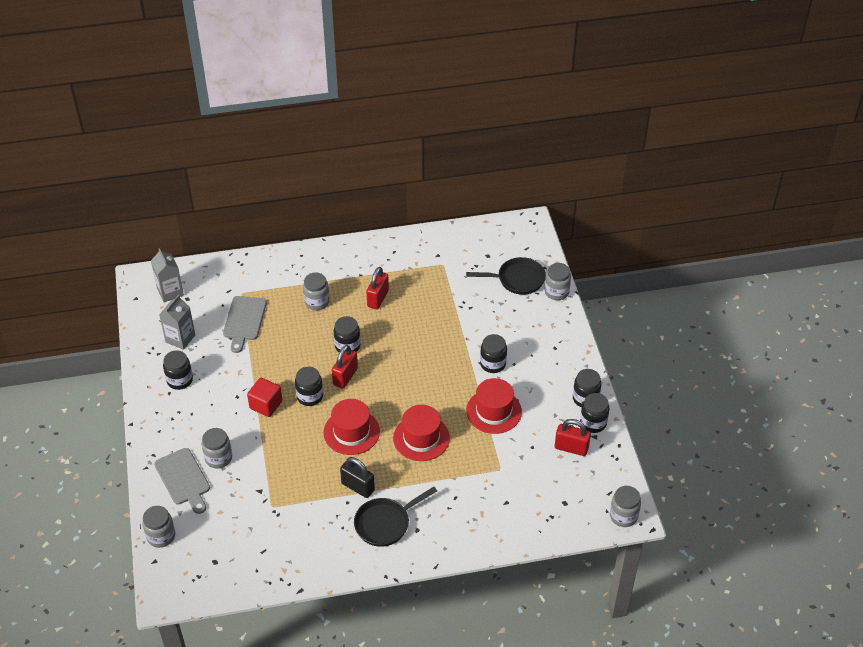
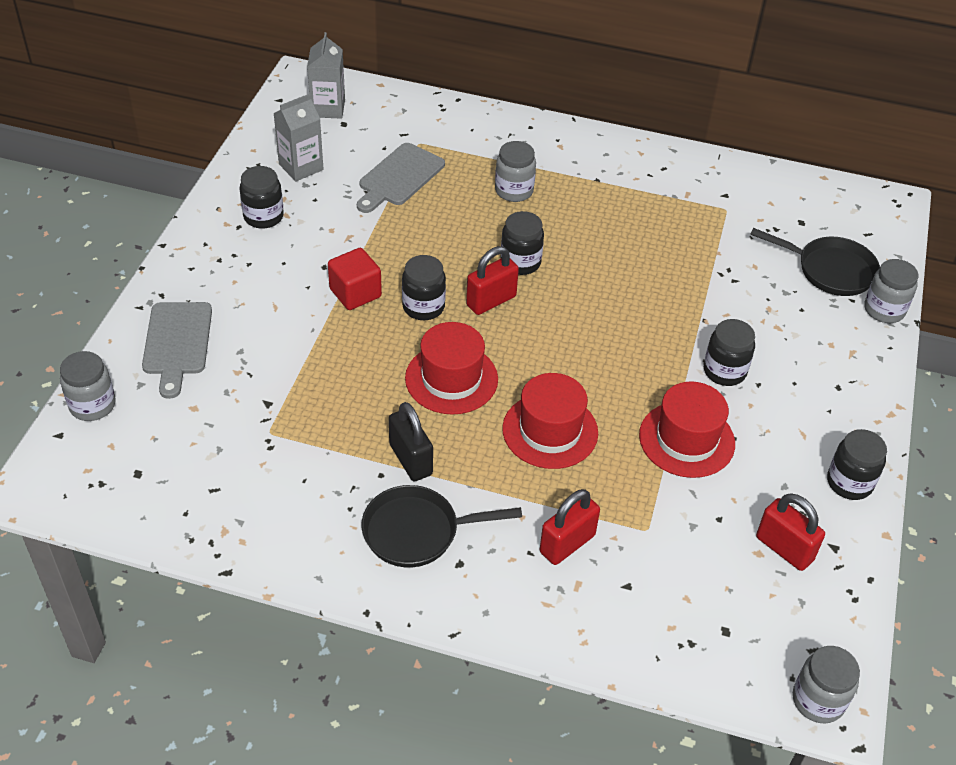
camera: 25 degrees right, 0 degrees up
grey jar [202,428,232,469] -> none
red padlock [366,267,389,309] -> red padlock moved to [540,489,600,565]
black jar [580,393,609,433] -> none

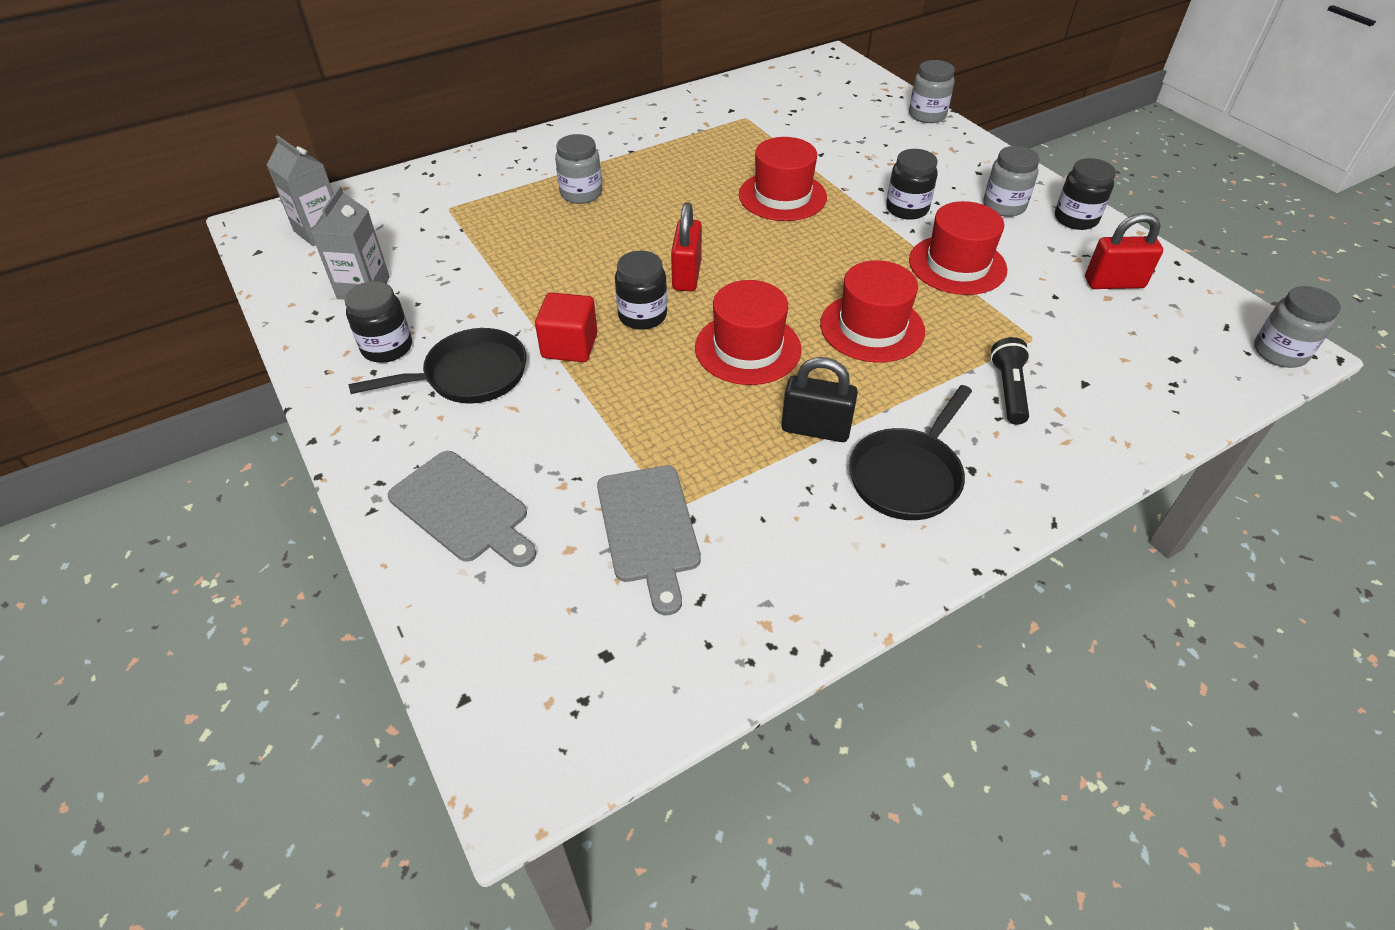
camera: 45 degrees left, 0 degrees up
grey jar [60,351,116,421] -> grey jar moved to [983,146,1040,217]
grey cutting board [357,143,445,213] -> grey cutting board moved to [597,466,701,615]
black jar [500,211,544,275] -> none
red padlock [540,489,600,565] -> black flashlight [990,337,1030,425]
black pan [750,228,880,296] -> black pan moved to [348,328,526,404]
none -> red hat [739,137,827,221]

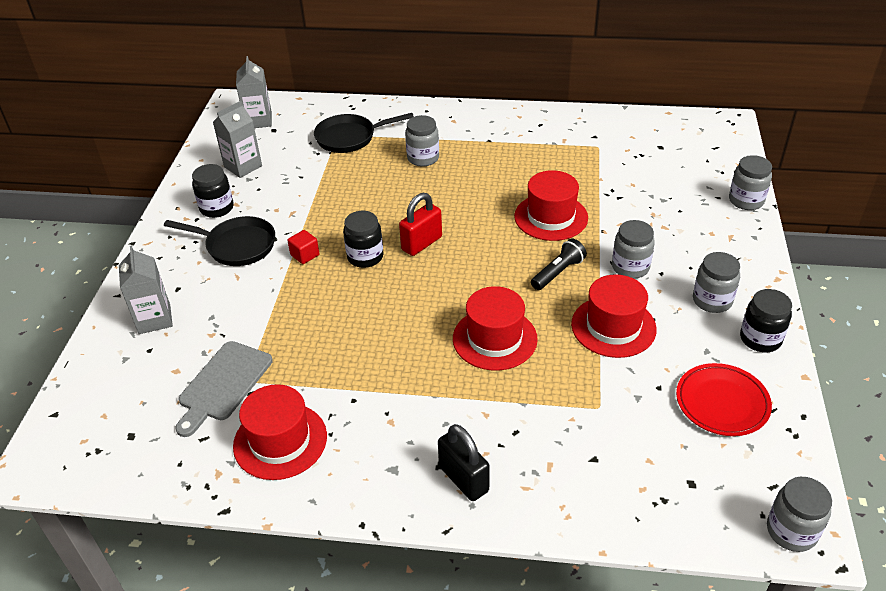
camera: 40 degrees right, 5 degrees down
grey cutting board [388,451,536,567] -> grey carton [119,246,173,334]
red cube [535,292,597,362] -> red cube [287,230,319,264], size x0.64
red hat [695,280,802,385] -> red hat moved to [233,384,327,480]
black padlock [781,357,858,442] -> black padlock moved to [438,424,490,501]
black pan [849,385,972,520] -> black pan moved to [314,113,414,153]
black jar [886,149,938,220] -> grey jar [612,220,655,279]
black flashlight [990,337,1030,425] -> black flashlight moved to [531,239,587,290]
red padlock [1085,212,1163,289] -> red plate [676,363,772,436]

